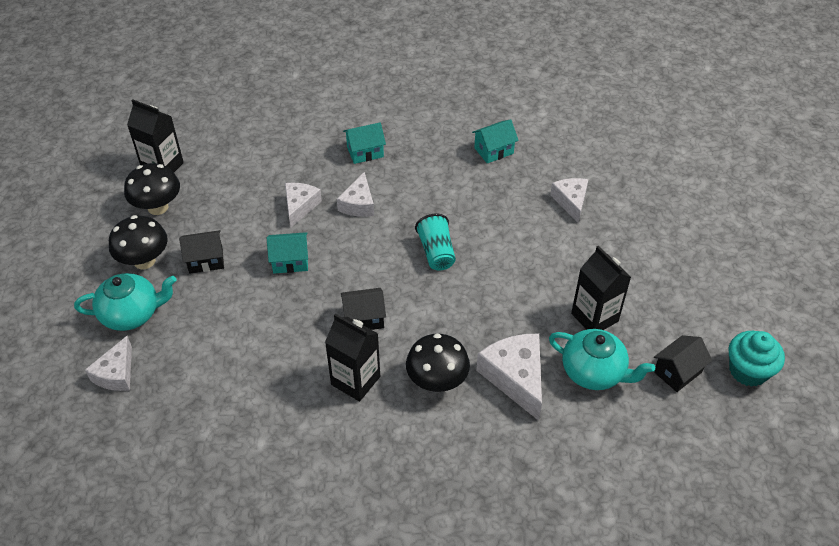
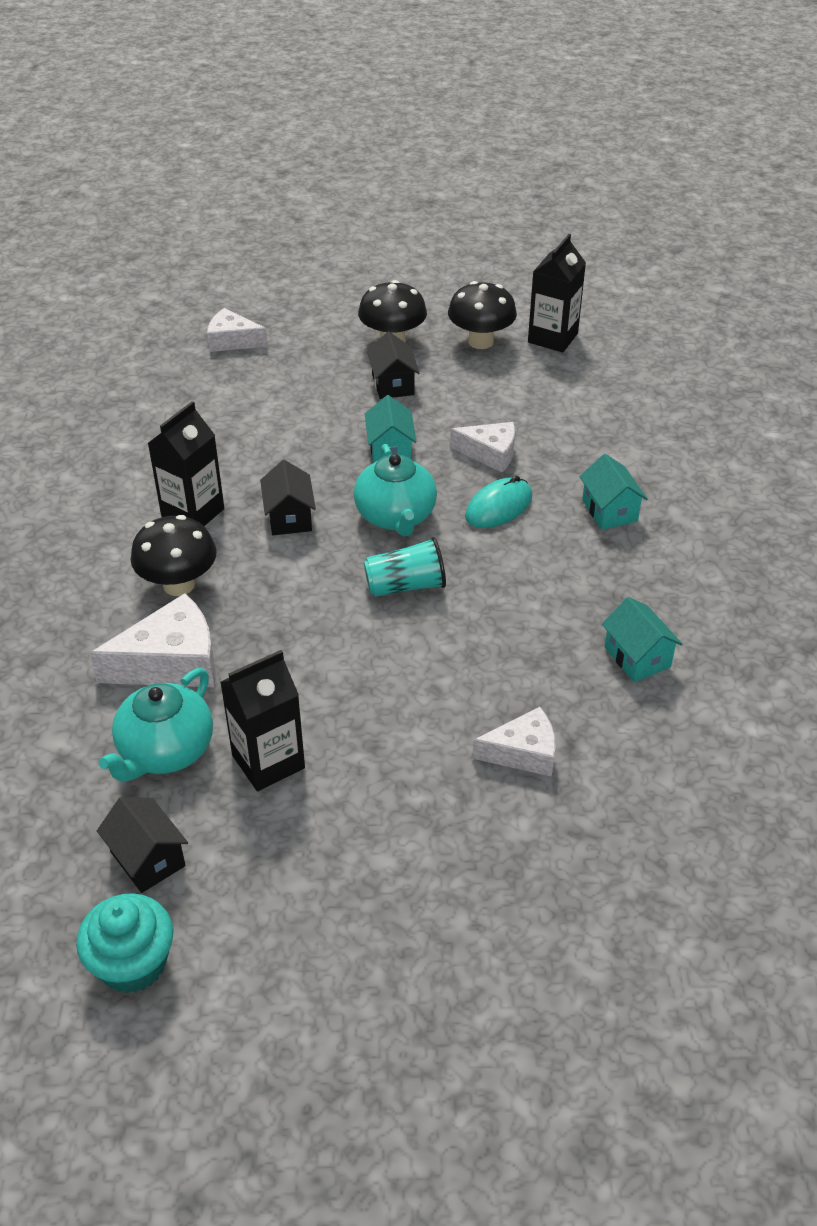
camera: 90 degrees right, 5 degrees down
turquoise teapot [74,273,177,331] -> turquoise teapot moved to [354,444,437,536]
white cheese [337,172,374,217] -> turquoise mouse [465,476,532,528]

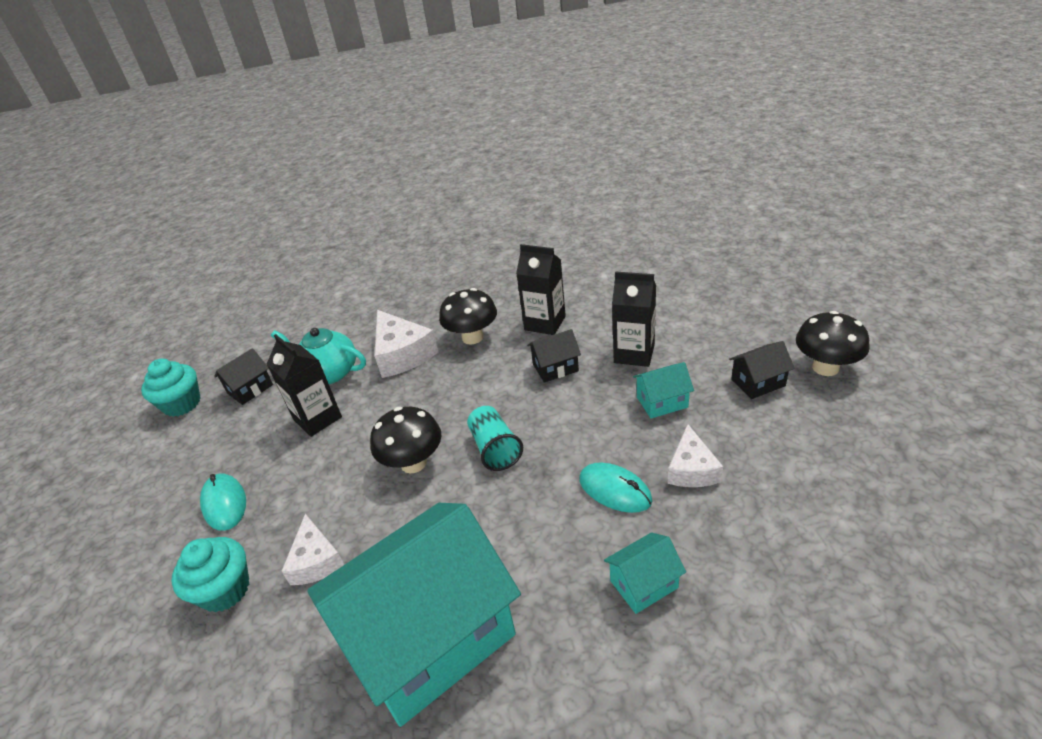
camera: 85 degrees right, 5 degrees down
white cheese [207,308,268,352] -> none
turquoise teapot [354,444,437,536] -> none
black mushroom [448,281,517,349] -> black mushroom moved to [370,407,441,474]
black carton [528,234,586,352] -> black carton moved to [612,271,656,367]
turquoise house [602,597,682,682] -> turquoise house [307,503,521,727], size x2.50
none -> turquoise cupcake [172,537,249,612]
none -> turquoise mouse [200,474,246,531]

